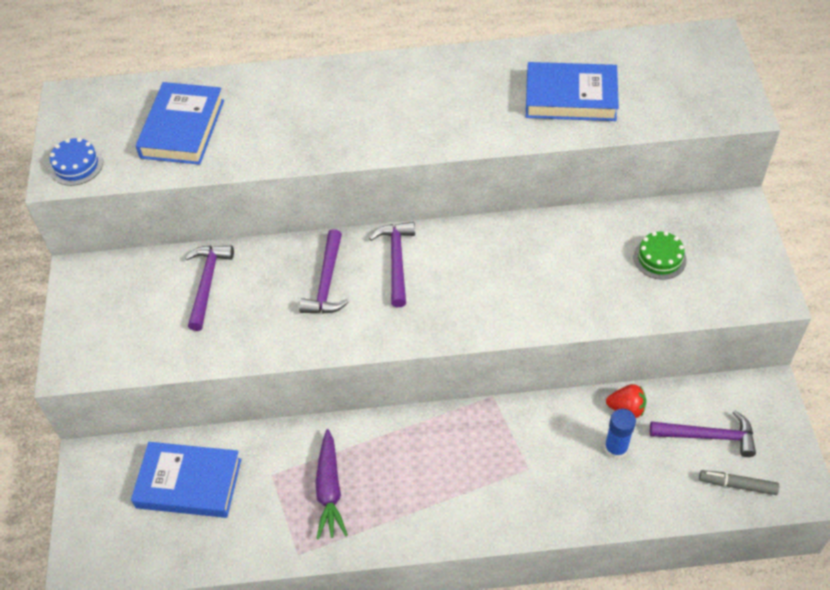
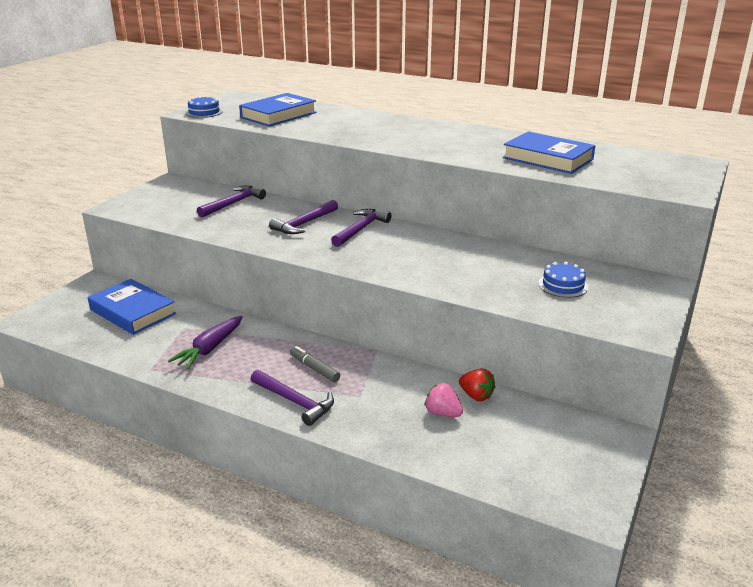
camera: 30 degrees right, 25 degrees down
blue glue stick [604,409,636,459] -> pink strawberry [425,383,463,417]
green cake [633,231,687,280] -> blue cake [538,262,588,298]
purple hammer [650,411,756,457] -> purple hammer moved to [251,370,334,426]
grey marker [699,470,779,495] -> grey marker moved to [290,346,340,382]

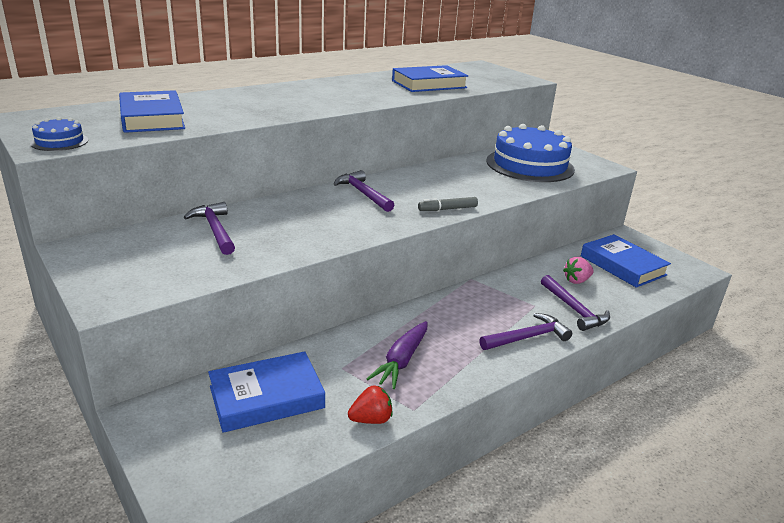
camera: 65 degrees left, 0 degrees up
purple carrot [168,316,243,369] -> purple carrot turned 60 degrees clockwise [366,321,428,389]
purple hammer [269,200,338,234] -> purple hammer moved to [541,275,610,331]
grey marker [290,346,340,382] -> grey marker moved to [418,197,478,211]
red strawberry [459,369,495,401] -> red strawberry moved to [348,386,392,424]
blue cake [538,262,588,298] -> blue cake [486,124,575,182], size x2.34
none -> blue book [581,234,671,288]

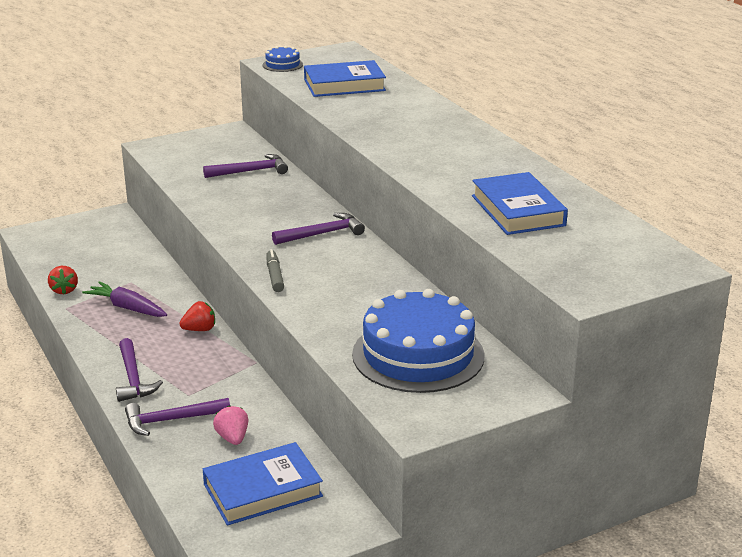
camera: 100 degrees right, 0 degrees up
blue book [208,351,325,433] -> none
none -> red strawberry [180,301,215,331]

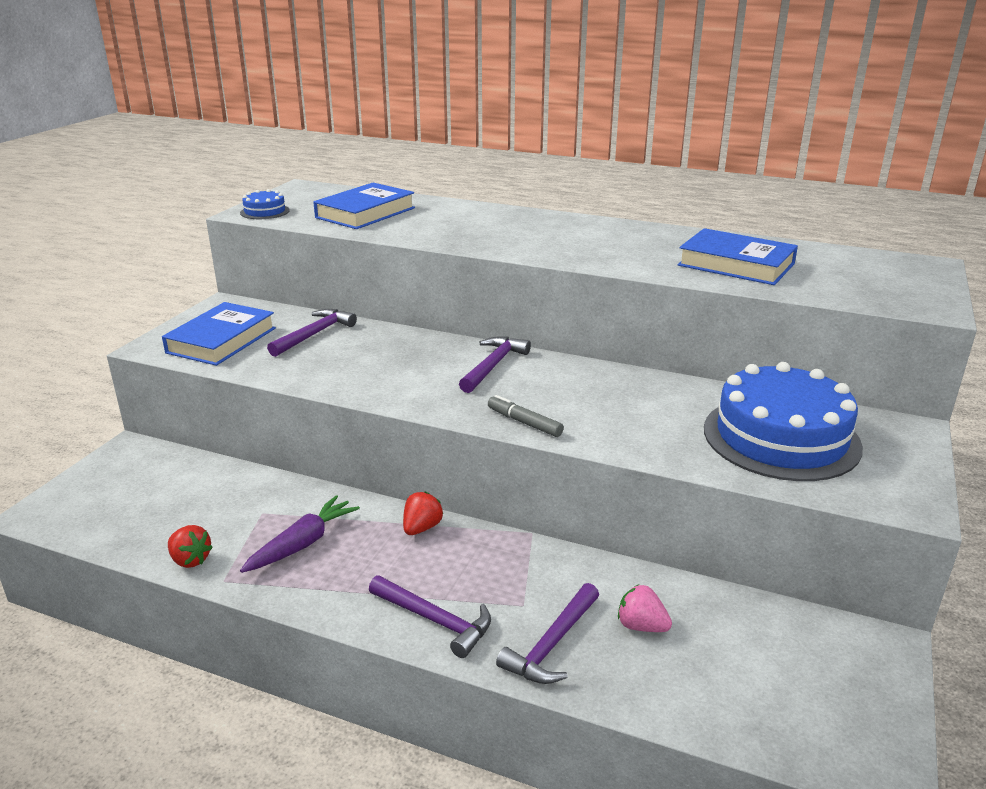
camera: 40 degrees left, 0 degrees up
purple carrot [82,281,167,317] -> purple carrot turned 135 degrees clockwise [240,495,360,573]
blue book [203,442,323,525] -> blue book moved to [162,302,276,366]

